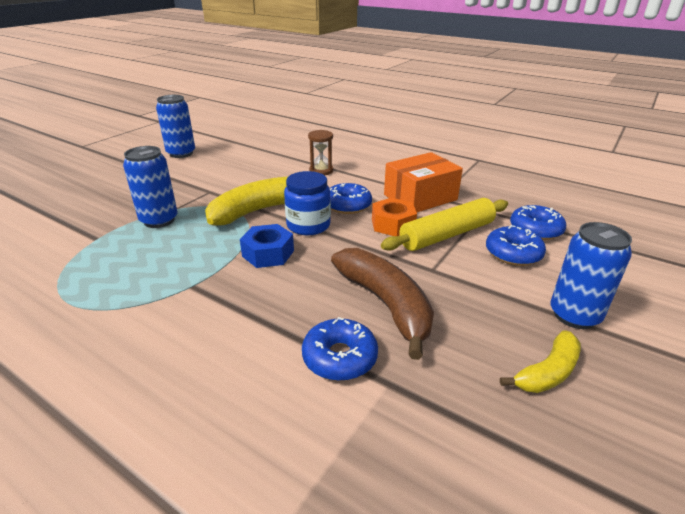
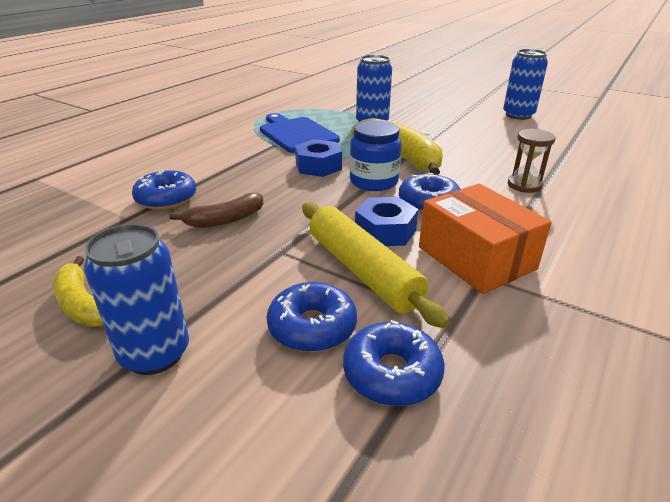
camera: 90 degrees right, 0 degrees up
brown banana [331,248,434,360] -> brown banana [169,193,264,228], size x0.58
orange nut [372,198,417,236] -> blue nut [355,197,418,246]
none -> blue cutting board [260,113,340,153]

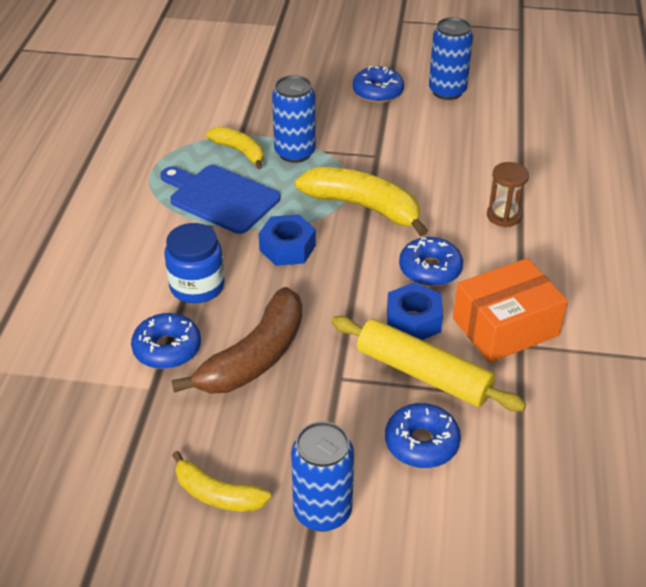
camera: 25 degrees left, 10 degrees up
brown banana [169,193,264,228] -> brown banana [172,287,302,394], size x1.71
blue donut [343,320,445,406] -> blue donut moved to [352,66,404,103]
blue jar [350,120,401,191] -> blue jar moved to [165,223,225,303]
orange box [419,184,552,294] -> orange box turned 60 degrees counterclockwise [453,258,568,363]
none -> yellow banana [206,126,264,169]

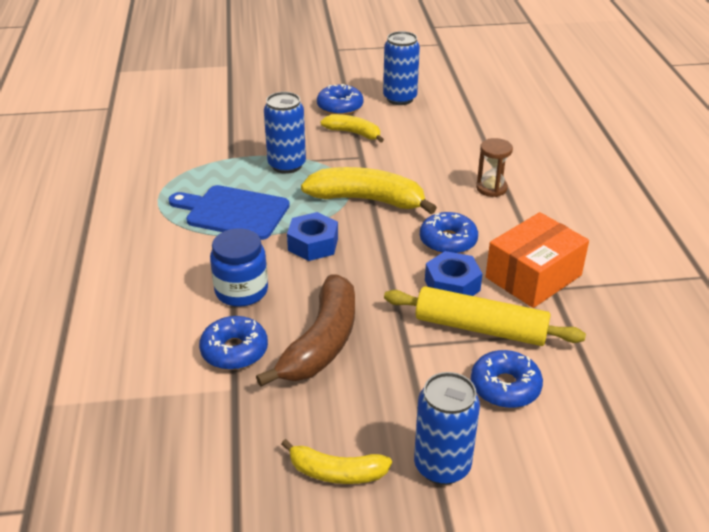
camera: 15 degrees left, 5 degrees down
yellow banana [206,126,264,169] -> yellow banana moved to [321,114,384,143]

